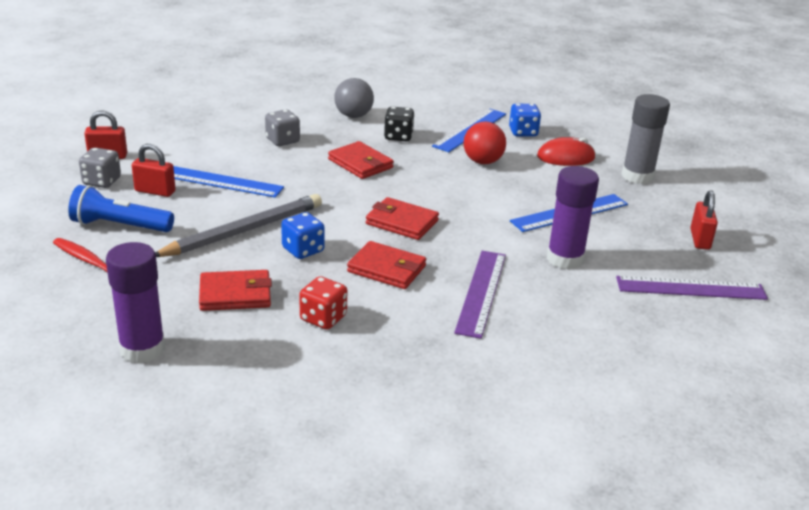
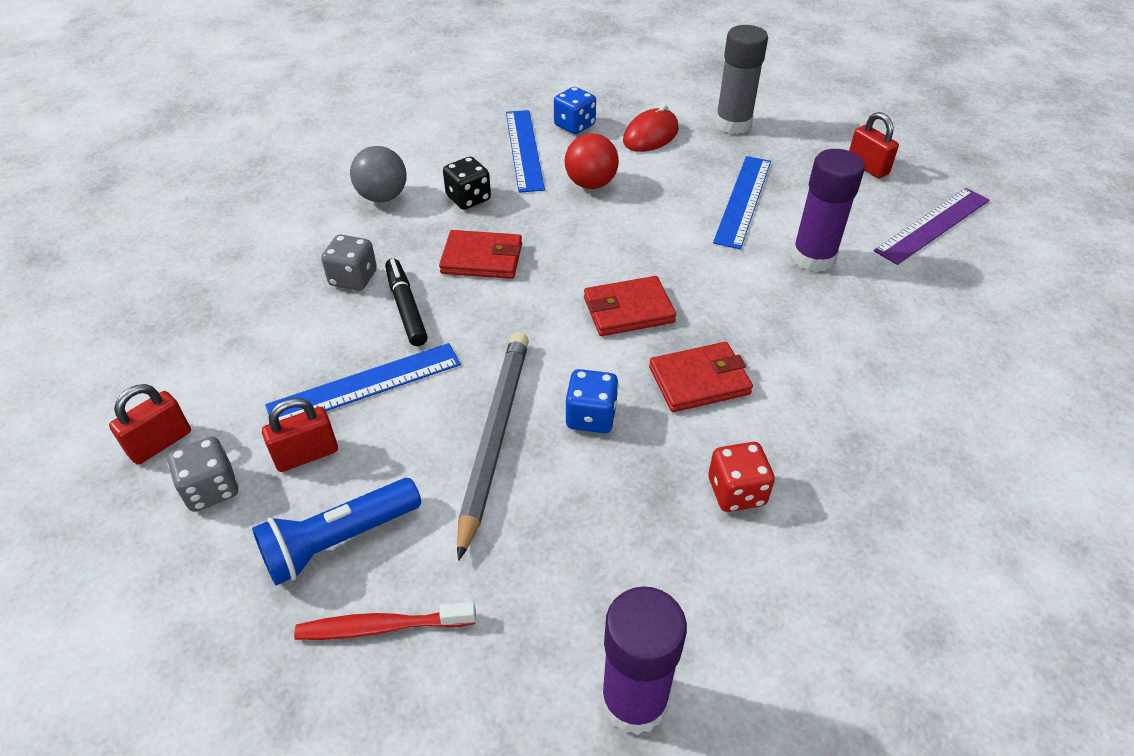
camera: 40 degrees left, 15 degrees up
red wallet [199,270,272,311] -> none
purple ruler [454,251,506,339] -> none
none -> black marker [385,258,428,346]

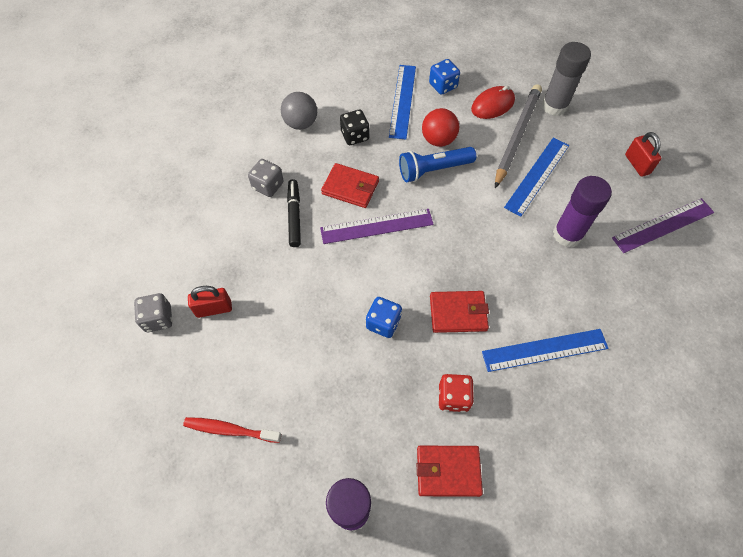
camera: 15 degrees right, 15 degrees up
red padlock [109,384,191,465] -> none
blue flashlight [252,478,421,585] -> blue flashlight moved to [399,147,476,182]
blue ruler [265,343,461,420] -> blue ruler moved to [482,329,609,372]
grey pencil [457,332,529,561] -> grey pencil moved to [495,84,542,188]
red wallet [584,276,676,336] -> red wallet moved to [417,446,483,497]
none -> purple ruler [320,209,434,244]

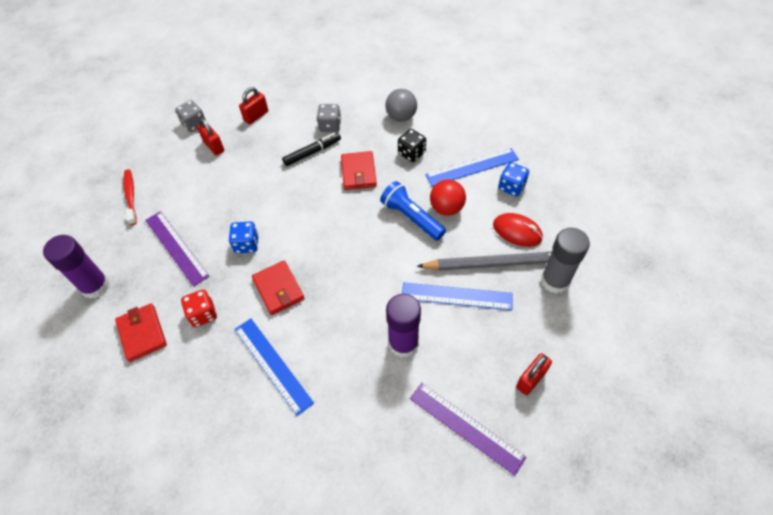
camera: 65 degrees right, 5 degrees down
purple ruler [320,209,434,244] -> purple ruler moved to [145,211,209,287]
none -> red padlock [239,87,268,125]

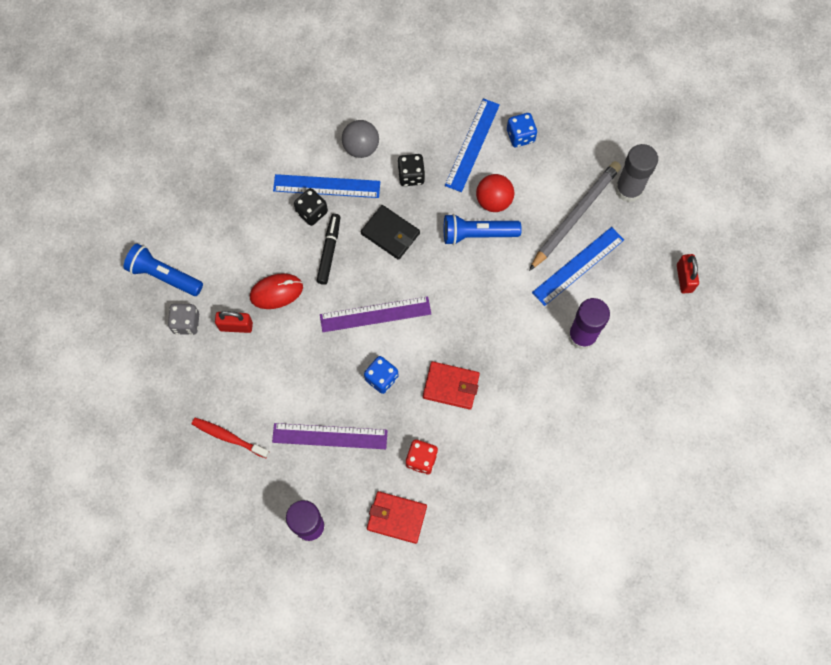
camera: 50 degrees left, 15 degrees up
blue ruler [234,318,314,416] -> blue ruler moved to [273,174,380,198]
red padlock [239,87,268,125] -> none
grey dice [317,104,341,132] -> black dice [294,188,328,226]
red wallet [341,151,377,190] -> black wallet [361,205,420,260]
purple ruler [410,383,527,476] -> purple ruler moved to [320,296,431,332]
red mouse [493,213,543,247] -> red mouse moved to [250,273,303,309]
none -> blue flashlight [124,244,203,296]

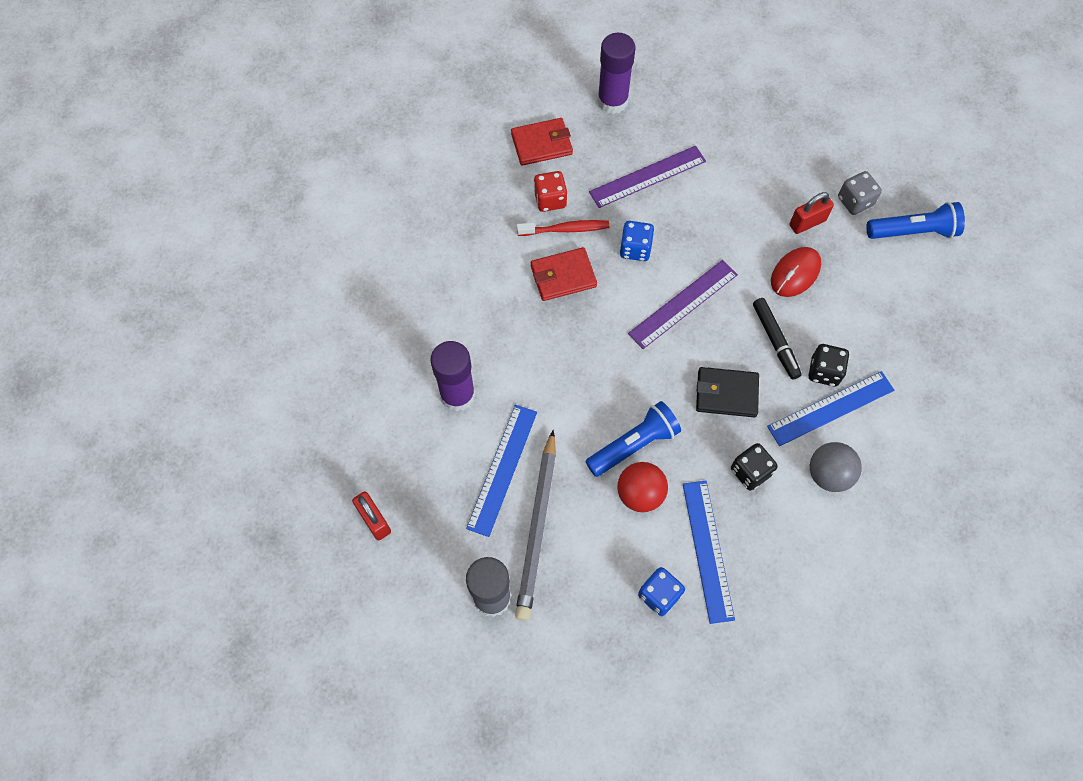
camera: 150 degrees right, 5 degrees down
red toothbrush [192,418,269,458] -> red toothbrush moved to [516,220,609,236]

